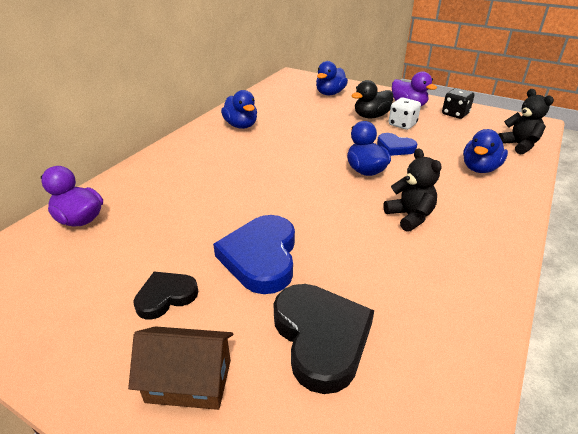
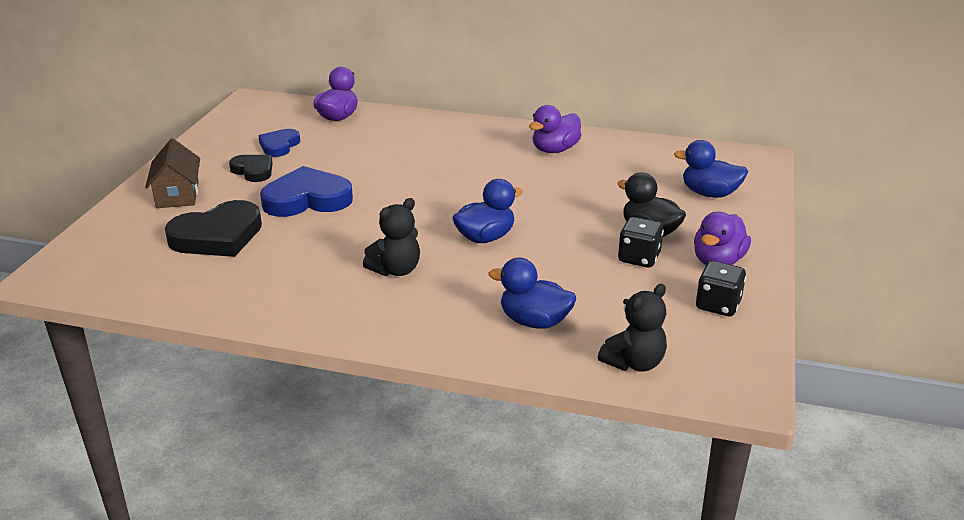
camera: 75 degrees right, 5 degrees down
blue duck [221,90,257,129] -> purple duck [529,105,581,153]
blue heart [377,133,417,156] -> blue heart moved to [258,129,300,157]
white dice [389,98,421,130] -> black dice [618,217,664,268]

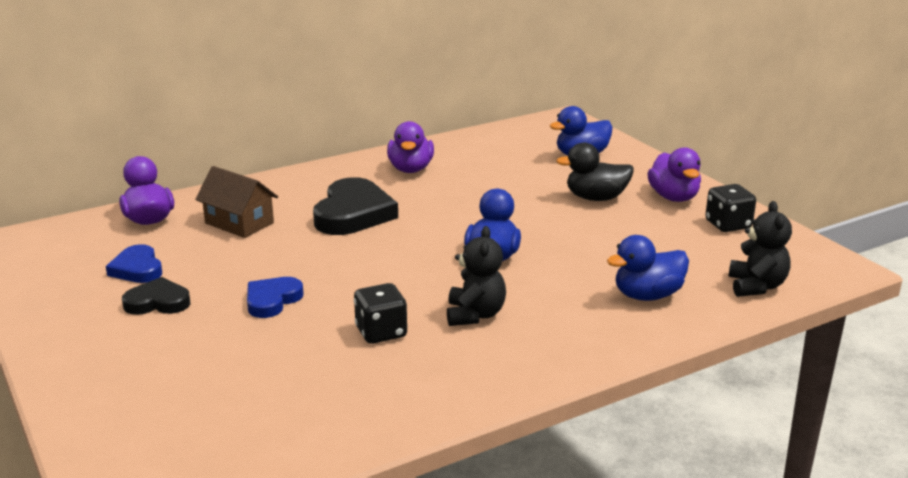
camera: 45 degrees left, 5 degrees down
brown house [145,138,200,208] -> brown house moved to [195,166,278,238]
black heart [165,200,262,257] -> black heart moved to [313,177,398,235]
blue heart [260,166,353,217] -> blue heart [247,277,304,318], size x0.58
black dice [618,217,664,268] -> black dice moved to [354,283,407,344]

